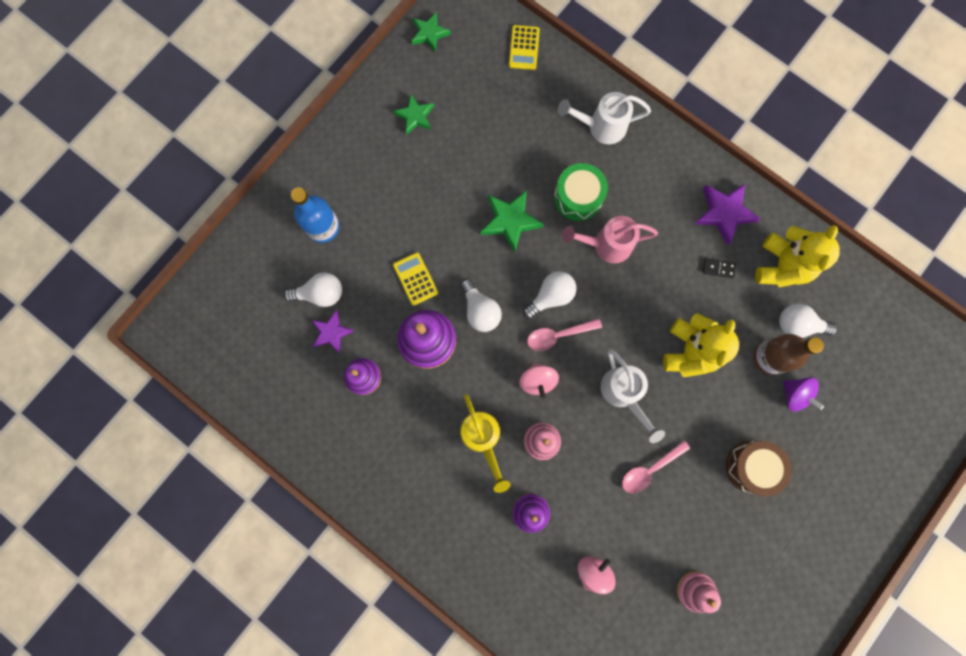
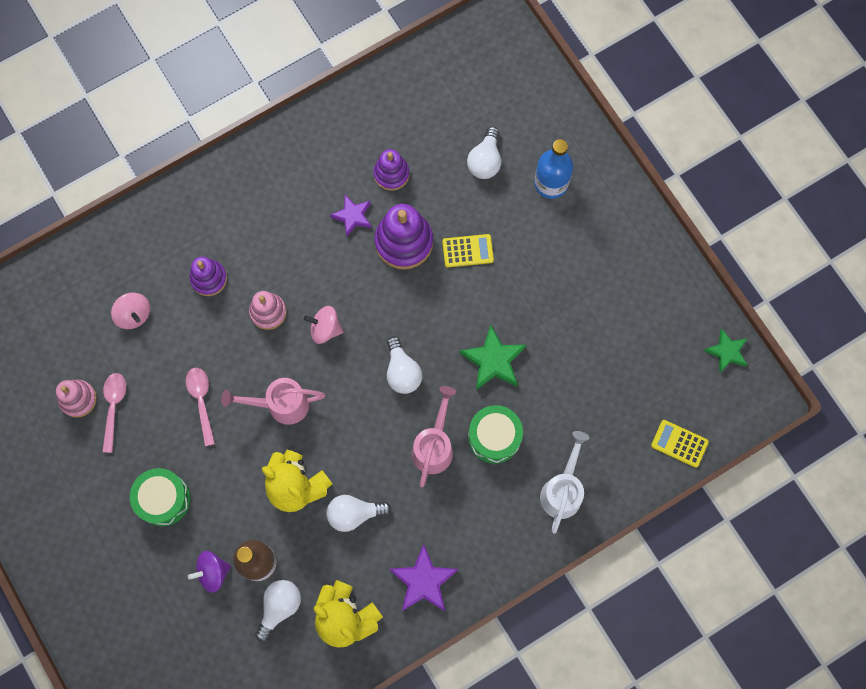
camera: 110 degrees right, 5 degrees down
purple star [312,310,354,353] -> purple star moved to [330,195,372,237]
green star [393,94,434,135] -> none
white light bulb [460,279,502,332] -> white light bulb moved to [326,495,391,532]
yellow watering can [460,394,511,493] -> none
pink spoon [527,319,602,351] -> pink spoon moved to [102,373,126,453]
white watering can [601,349,665,443] -> pink watering can [221,378,325,425]
black domino [703,258,736,278] -> none
brown drum [726,441,792,496] -> green drum [130,468,191,526]

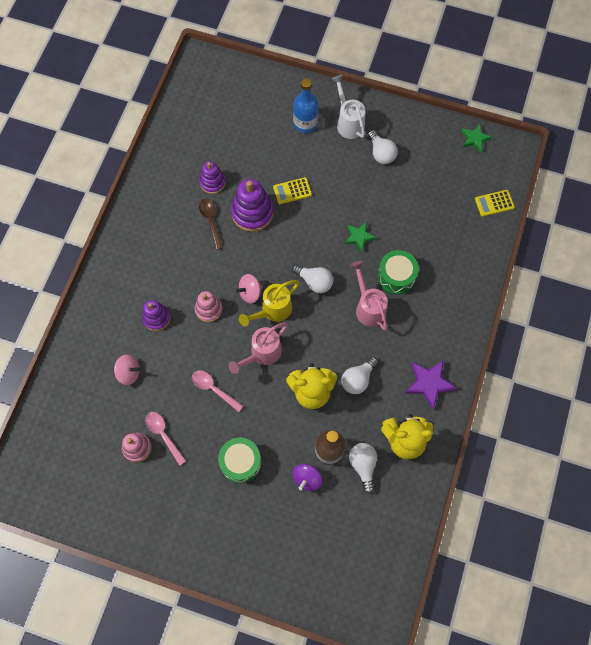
camera: 40 degrees left, 5 degrees down
purple star [330,195,372,237] -> brown spoon [199,198,223,250]
yellow calculator [442,234,494,268] -> yellow calculator turned 150 degrees counterclockwise [273,177,312,204]
green star [459,325,526,390] -> green star [345,222,376,252], size x0.66
white light bulb [467,127,501,179] -> white light bulb moved to [368,130,397,164]
white watering can [540,431,589,534] -> white watering can moved to [332,75,365,139]
none -> yellow watering can [239,280,299,326]

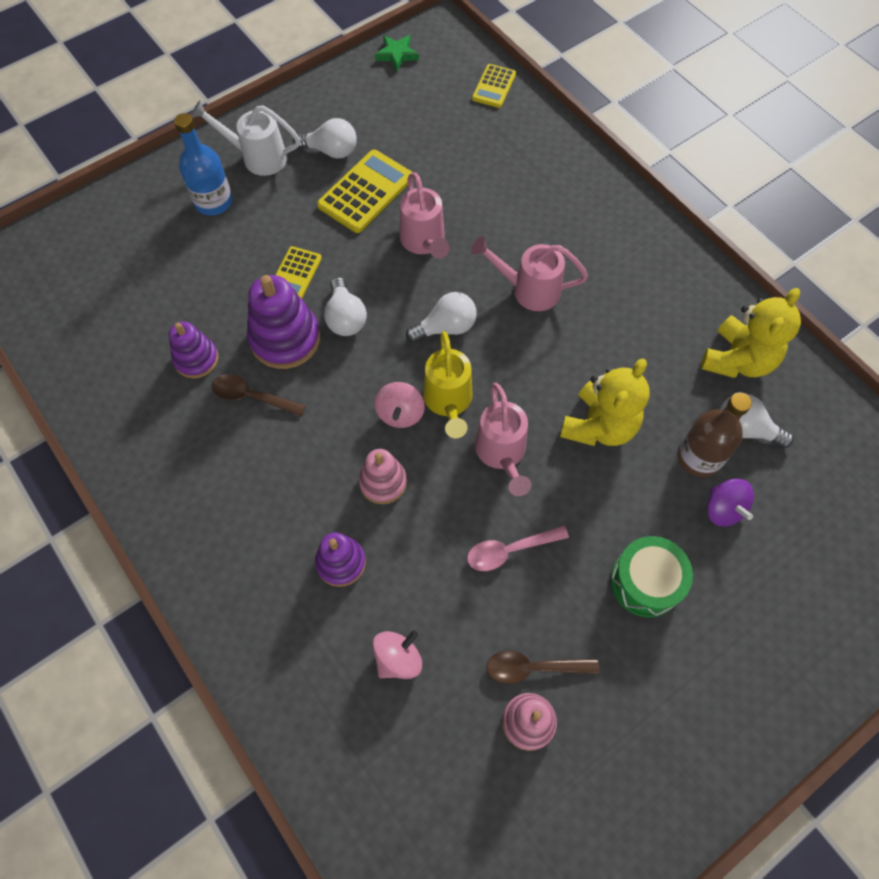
camera: 55 degrees left, 5 degrees down
pink spoon [145,412,186,466] -> brown spoon [486,650,599,684]
white light bulb [341,357,378,394] -> white light bulb moved to [324,277,367,336]
green star [345,222,376,252] -> pink watering can [400,173,449,259]
green drum [378,250,419,294] -> none
purple star [405,360,457,410] -> none
none -> yellow calculator [317,150,414,233]

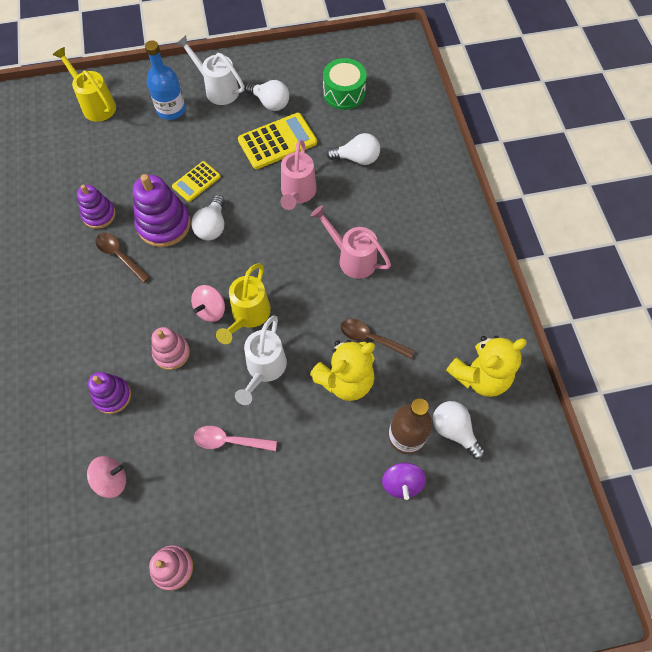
camera: 25 degrees right, 0 degrees up
green star [375,35,419,71] -> none
white light bulb [406,292,477,343] -> white light bulb moved to [326,133,380,165]
yellow calculator [472,64,516,108] -> none
pink watering can [475,383,531,496] -> white watering can [235,315,287,405]
brown spoon [486,650,599,684] -> brown spoon moved to [340,319,415,359]
green drum [610,536,693,617] -> green drum moved to [323,58,367,110]
none -> yellow watering can [53,47,116,122]

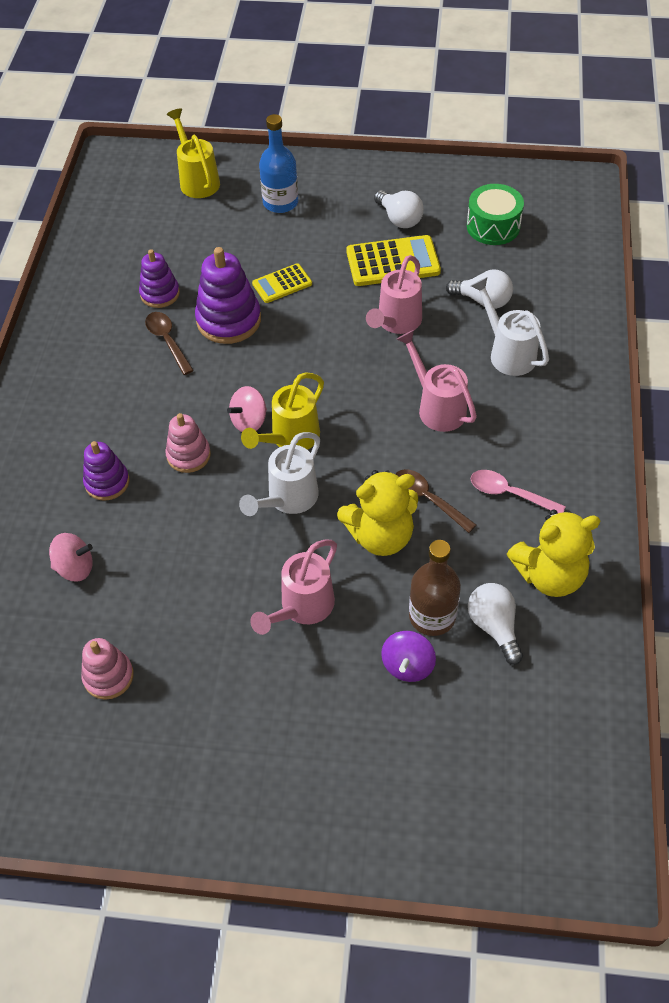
camera: 20 degrees right, 10 degrees down
white watering can [176,35,244,105] -> white watering can moved to [471,277,549,376]
white light bulb [192,195,225,241] -> none
pink spoon [194,426,277,451] -> pink spoon moved to [471,470,566,513]
none -> pink watering can [250,540,337,635]

